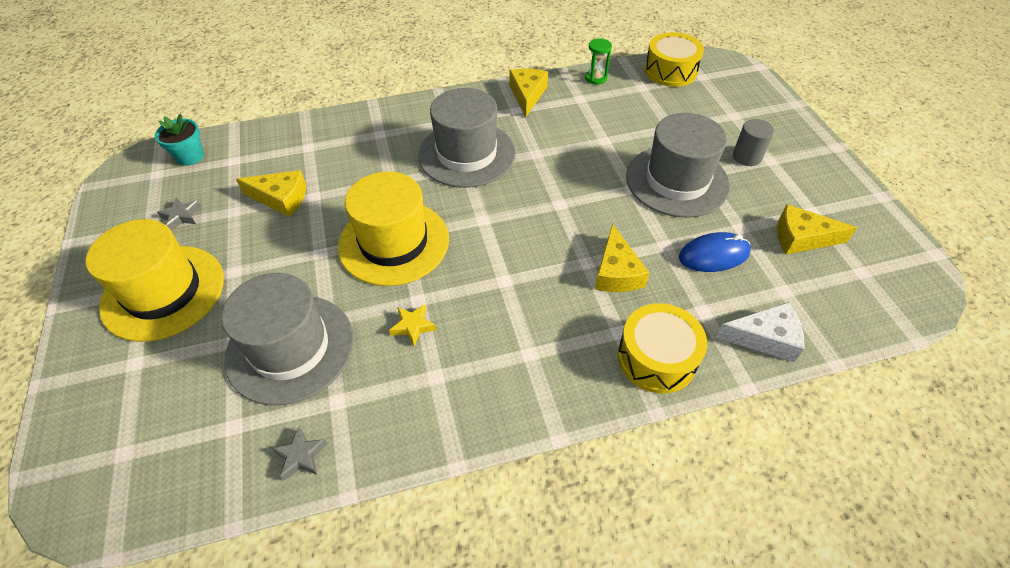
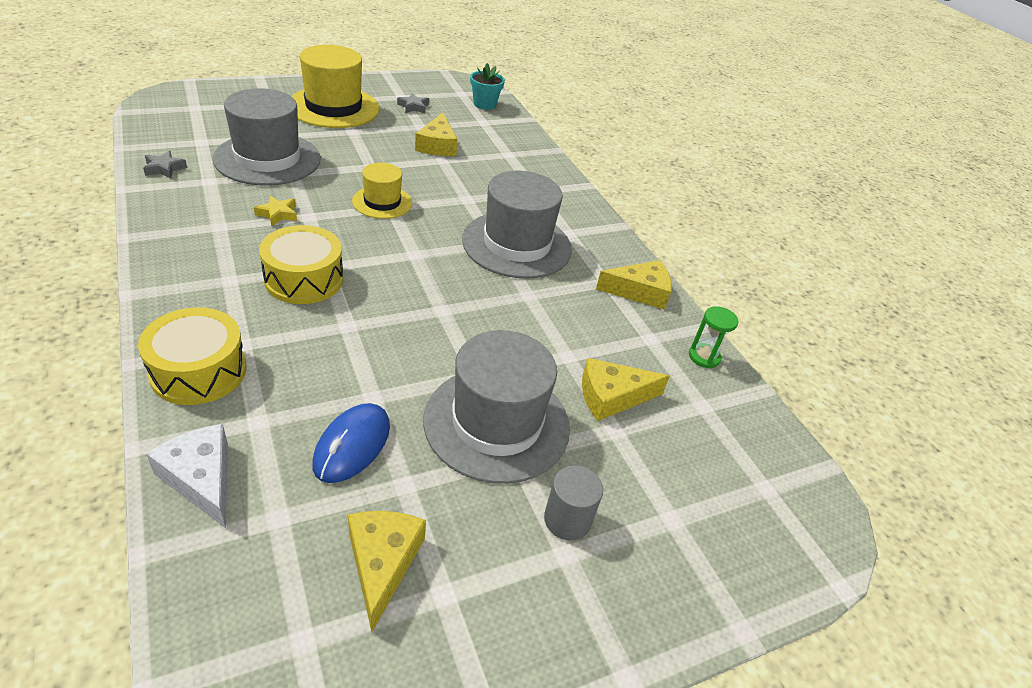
camera: 75 degrees right, 10 degrees down
yellow hat [338,171,449,286] -> yellow hat [352,163,412,219], size x0.56
yellow cheese [595,224,649,292] -> yellow cheese moved to [582,358,670,421]
yellow drum [645,32,704,87] -> yellow drum moved to [259,225,343,304]
blue mouse [679,232,751,272] -> blue mouse turned 45 degrees clockwise [312,403,390,483]
white cheese [715,302,804,362] -> white cheese turned 150 degrees clockwise [146,424,228,528]

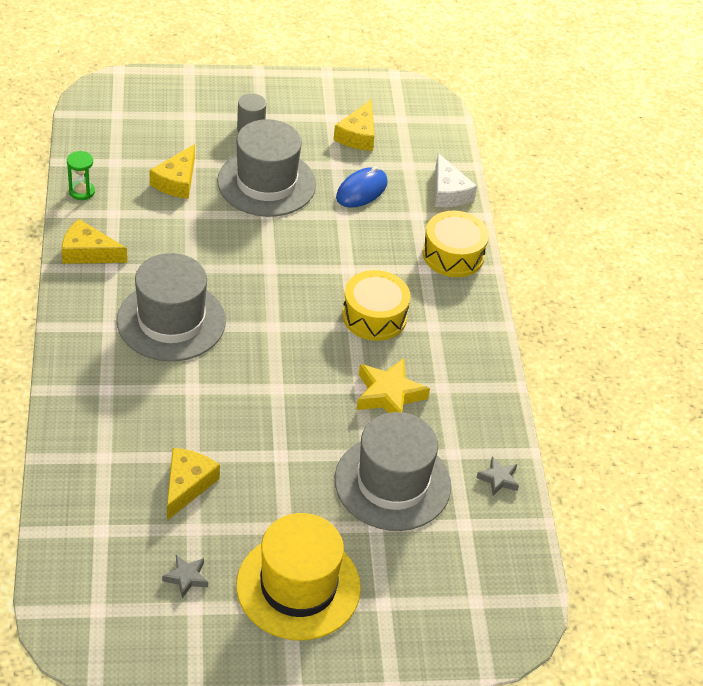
camera: 160 degrees left, 5 degrees up
yellow star [254,196,297,227] -> yellow star [356,358,430,413], size x1.82
yellow hat [352,163,412,219] -> none
turquoise flower pot [470,63,505,110] -> none
yellow cheese [582,358,670,421] -> yellow cheese turned 105 degrees clockwise [150,144,195,199]

